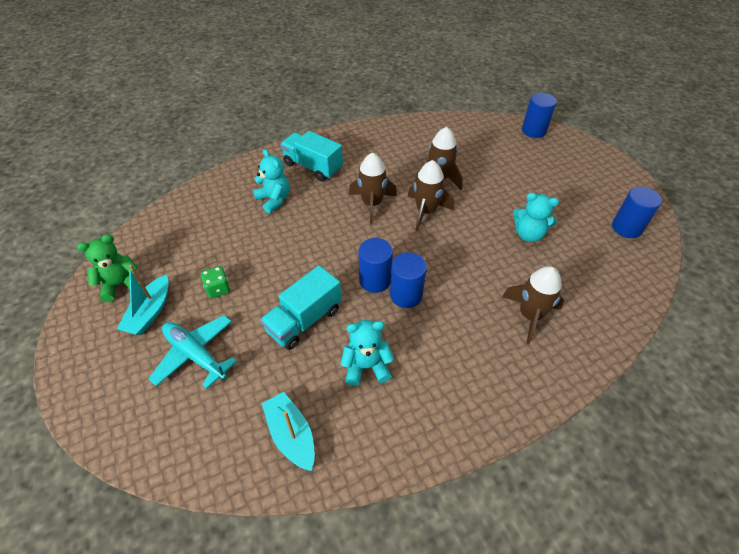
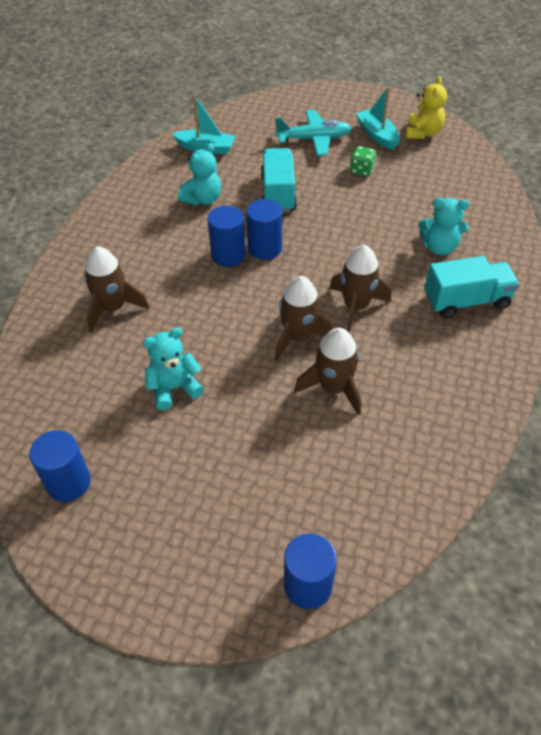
camera: 135 degrees right, 0 degrees up
green teddy bear [77,234,142,302] -> yellow teddy bear [406,76,447,139]

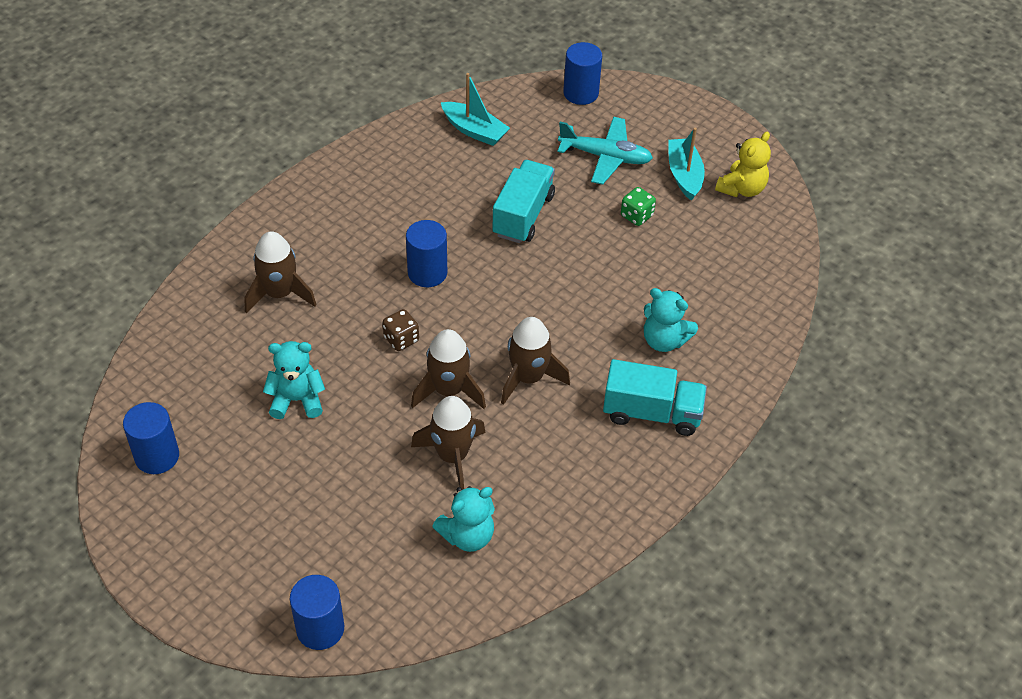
camera: 20 degrees right, 0 degrees up
turquoise teddy bear [178,143,221,206] -> turquoise teddy bear moved to [432,486,495,552]
blue cylinder [246,199,282,260] -> blue cylinder moved to [563,42,602,105]
none -> brown dice [383,309,419,351]

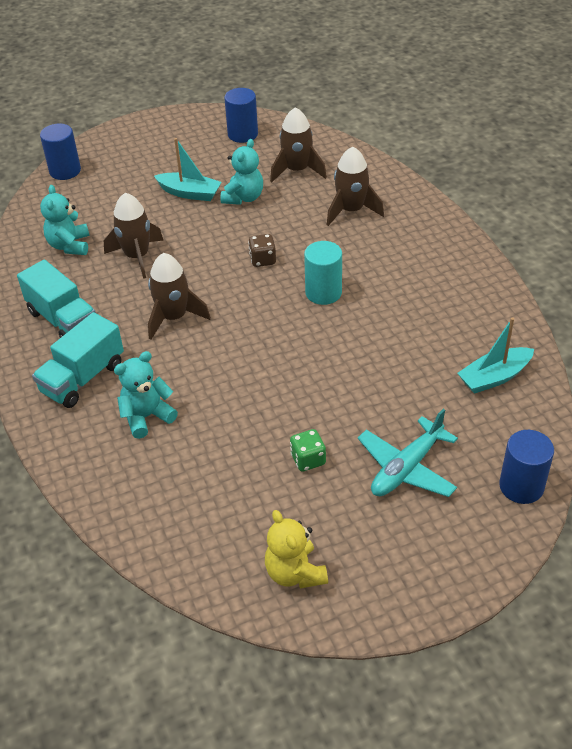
camera: 120 degrees right, 5 degrees down
blue cylinder [406,220,447,287] -> turquoise cylinder [304,241,342,305]
brown rocket [411,329,486,409] -> brown rocket moved to [270,107,327,183]
turquoise truck [492,160,555,243] -> turquoise truck moved to [17,259,96,338]
turquoise boat [668,128,705,201] -> turquoise boat moved to [154,138,222,201]

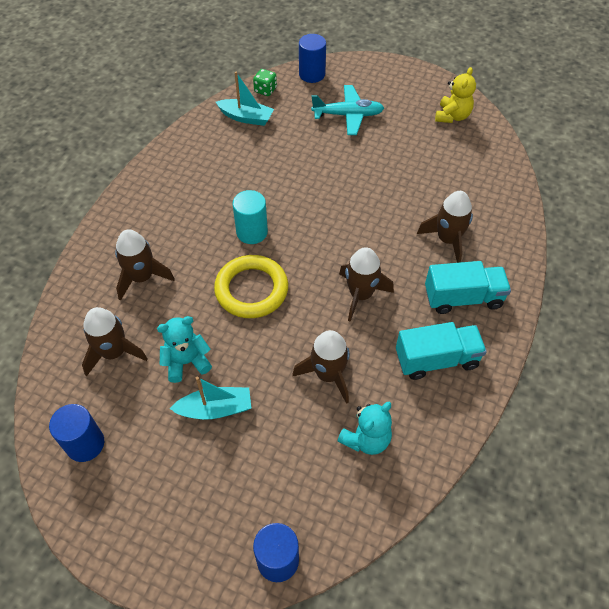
camera: 135 degrees left, 10 degrees up
turquoise truck [17,259,96,338] -> turquoise truck turned 75 degrees clockwise [396,322,487,380]
turquoise teddy bear [114,351,178,439] -> brown rocket [417,191,473,263]
turquoise boat [154,138,222,201] -> turquoise boat turned 105 degrees clockwise [170,377,251,419]
brown dice [248,234,276,267] -> yellow ring [214,255,288,318]
green dice [290,429,326,472] -> green dice moved to [253,69,277,96]

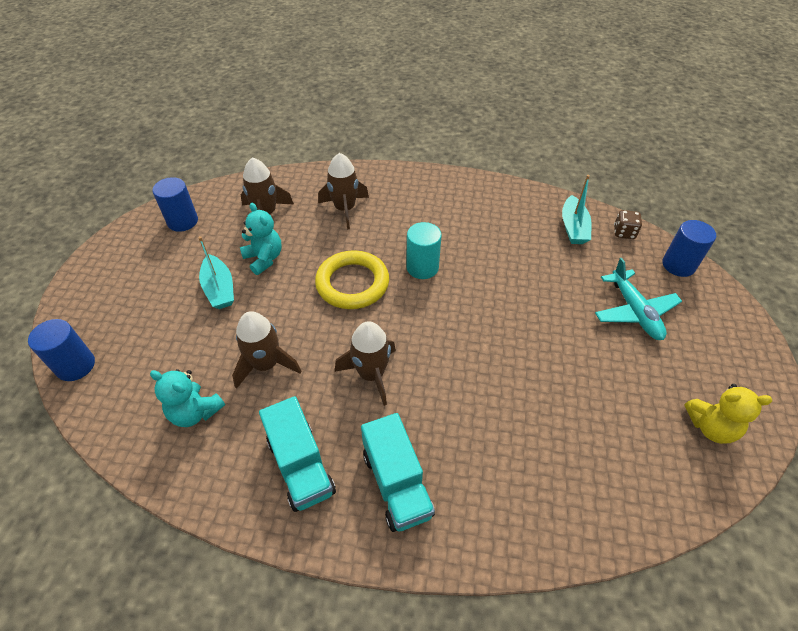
camera: 75 degrees right, 5 degrees down
green dice [253,69,277,96] -> brown dice [614,210,642,239]
brown rocket [417,191,473,263] -> none

